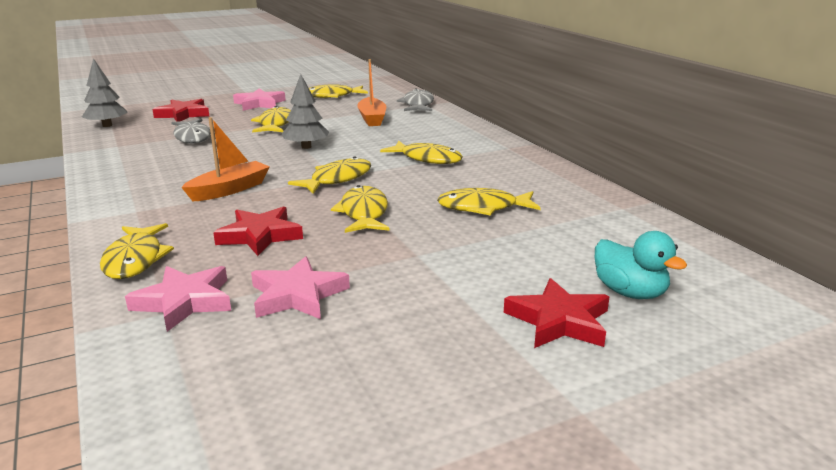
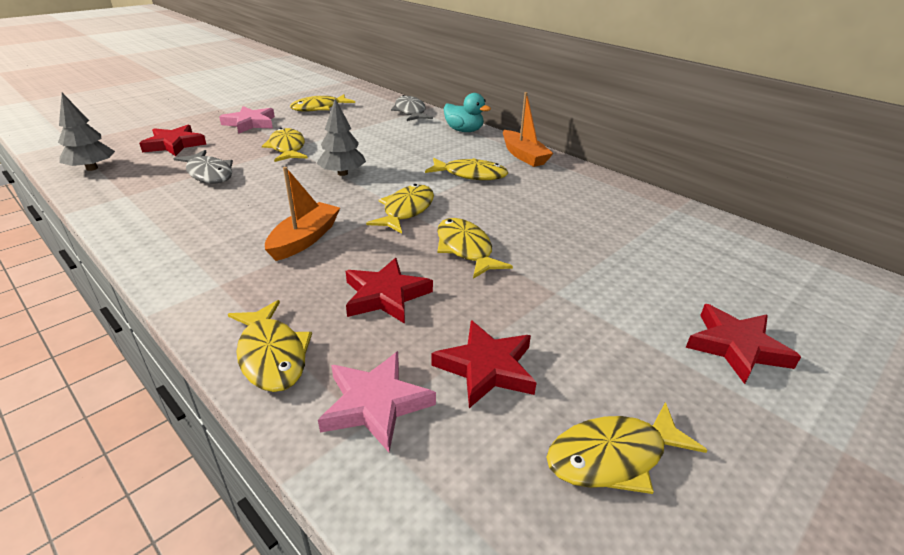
camera: 20 degrees left, 10 degrees up
pink star [251,256,350,319] -> red star [431,320,537,408]
orange boat [357,59,386,126] -> orange boat moved to [503,92,554,167]
yellow fish [437,188,541,216] -> yellow fish moved to [546,402,707,494]
turquoise duck [595,231,687,299] -> turquoise duck moved to [444,93,491,132]

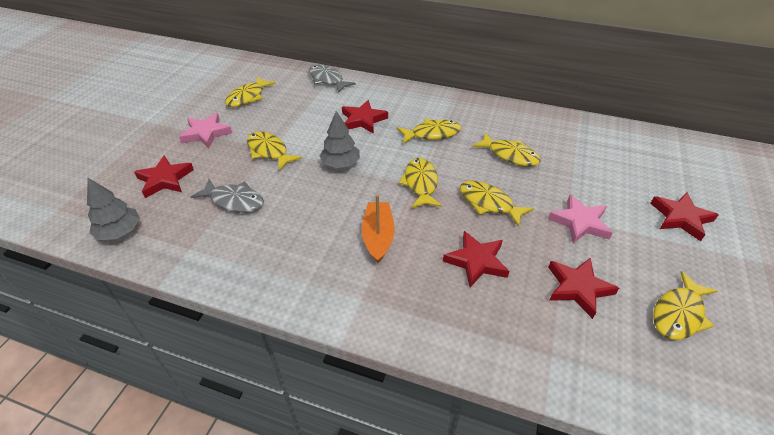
camera: 25 degrees left, 10 degrees up
yellow fish [228,300,312,392] -> yellow fish moved to [472,133,541,166]
pink star [318,351,436,452] -> pink star moved to [548,195,613,244]
turquoise duck [444,93,491,132] -> none
orange boat [503,92,554,167] -> none
none -> red star [342,100,388,134]

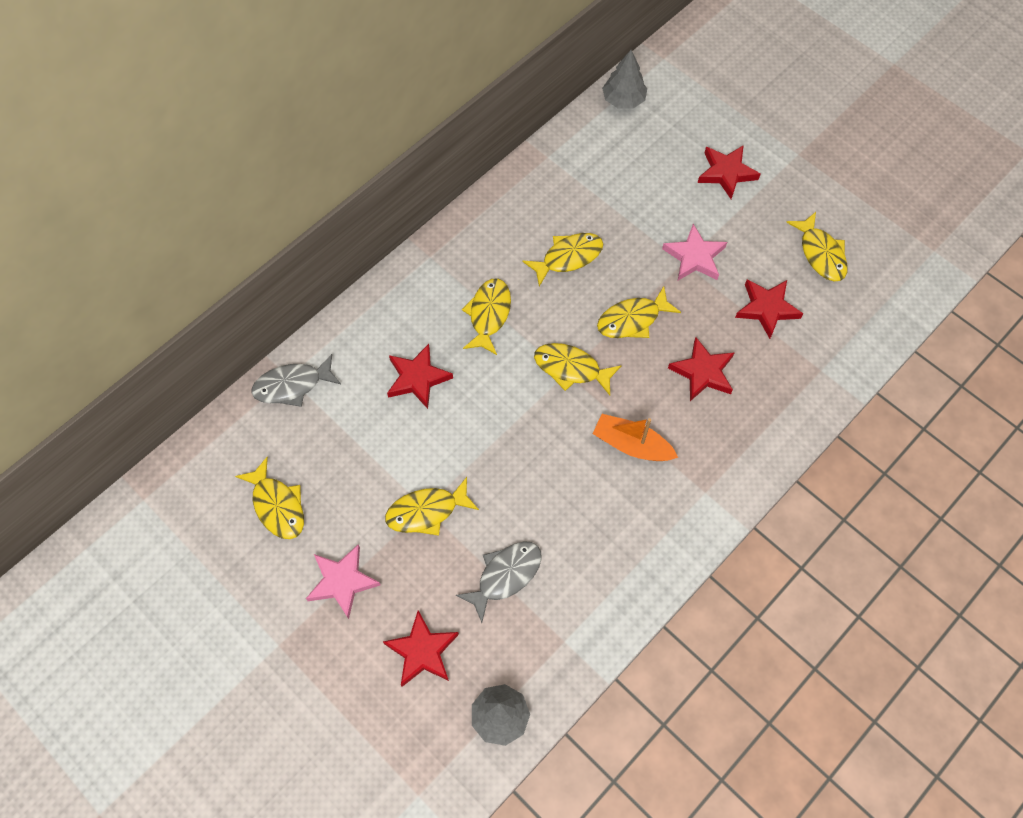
camera: 65 degrees left, 20 degrees up
grey tree [320,111,360,168] -> grey tree moved to [602,50,647,109]

